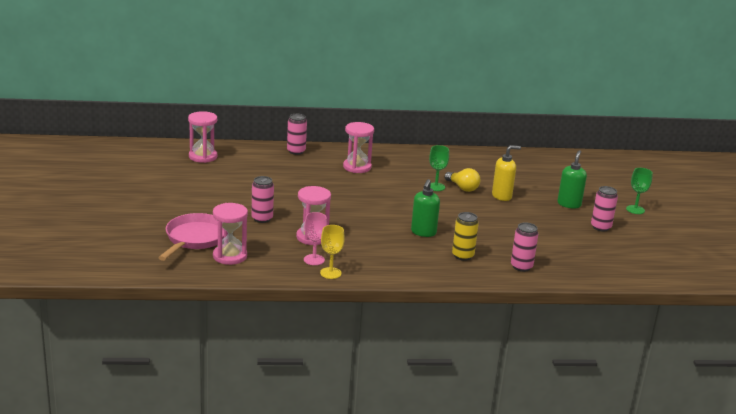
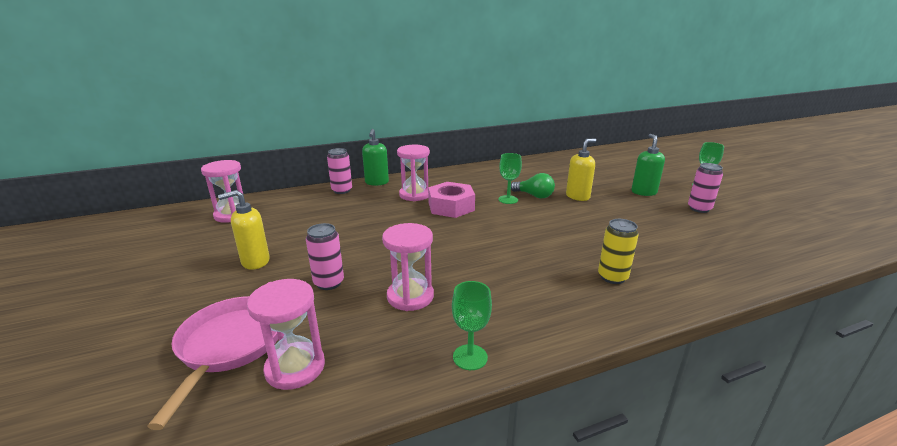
camera: 15 degrees left, 0 degrees up
pink goblet [304,212,327,265] -> none
yellow goblet [320,225,345,279] -> green goblet [452,281,492,370]
green soap dispenser [411,179,440,237] -> green soap dispenser moved to [362,129,389,186]
yellow light bulb [445,168,480,192] -> green light bulb [511,173,555,198]
pink can [511,222,538,272] -> none
none -> yellow soap dispenser [218,190,270,270]
none -> pink nut [428,182,475,218]

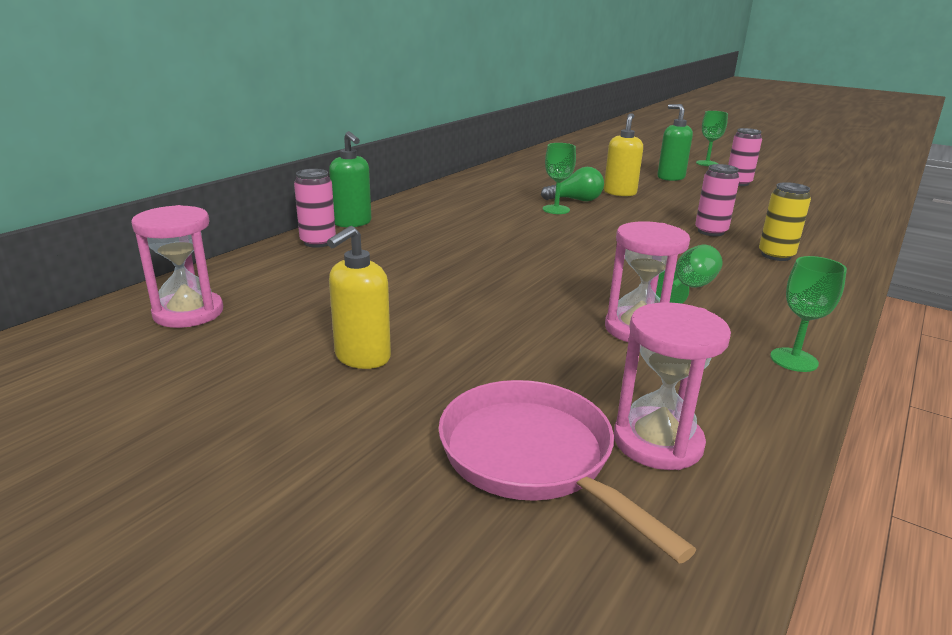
camera: 35 degrees left, 0 degrees up
pink can [306,223,344,290] -> pink can moved to [695,164,740,236]
pink hourglass [397,145,430,201] -> none
pink nut [428,182,475,218] -> none
none -> green goblet [656,245,722,304]

